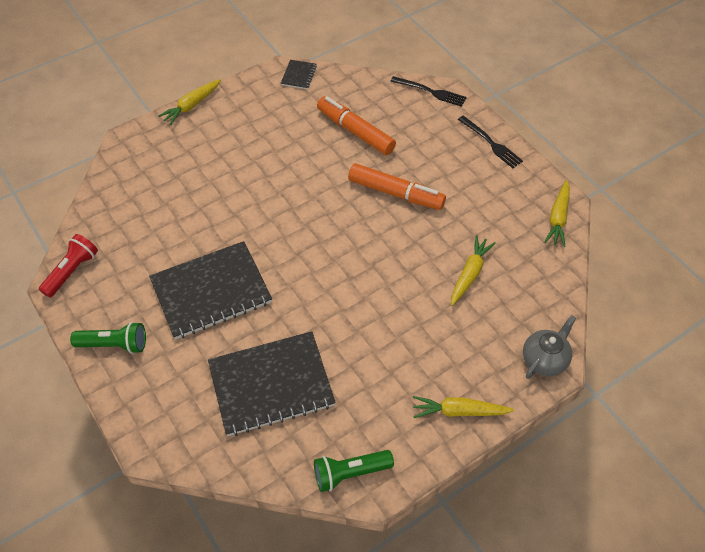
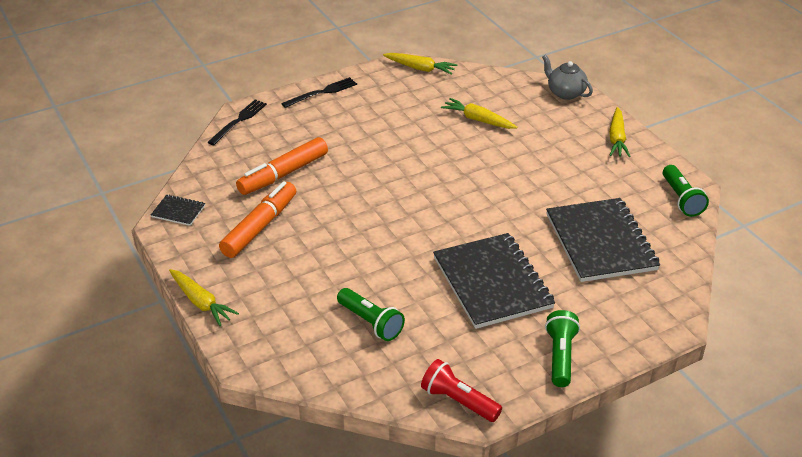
camera: 85 degrees left, 15 degrees down
orange marker [348,163,446,210] -> orange marker moved to [219,181,296,258]
none -> green flashlight [337,288,405,341]

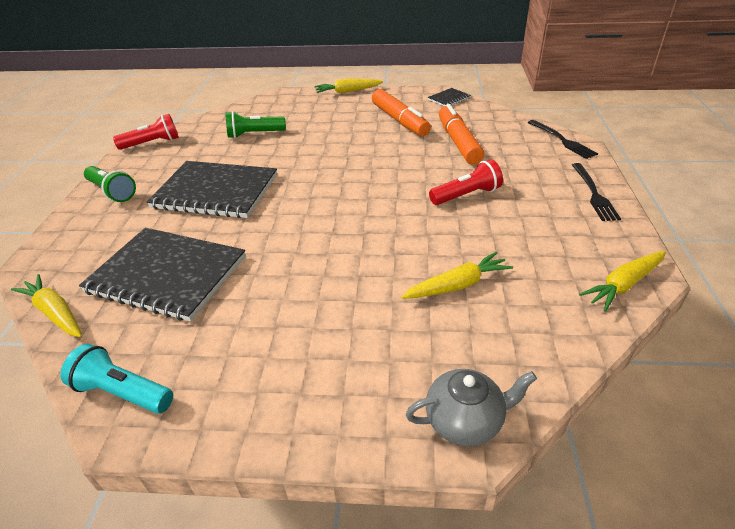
camera: 125 degrees right, 0 degrees up
yellow carrot [609,107,631,157] -> yellow carrot moved to [11,274,82,337]
green flashlight [663,165,709,217] -> turquoise flashlight [61,344,173,414]
none -> red flashlight [429,159,503,205]

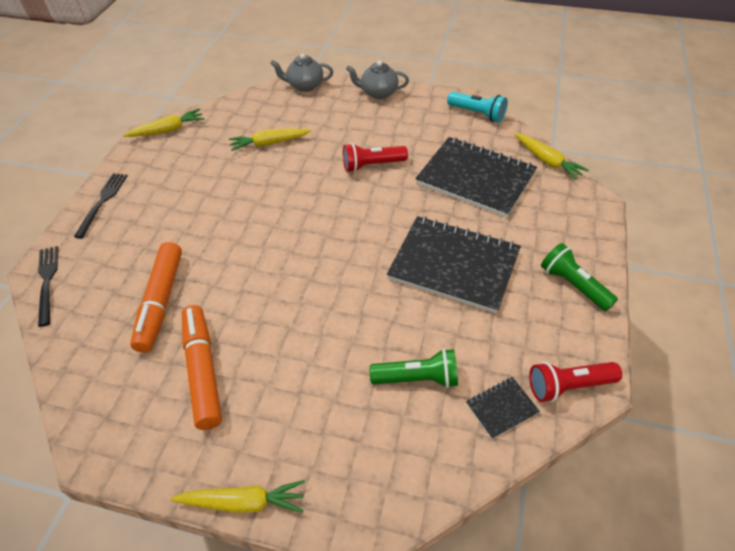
camera: 170 degrees left, 10 degrees up
black notebook [428,88,471,106] -> black notebook moved to [466,377,540,439]
red flashlight [429,159,503,205] -> red flashlight moved to [343,143,408,172]
none -> grey teapot [346,61,409,99]

